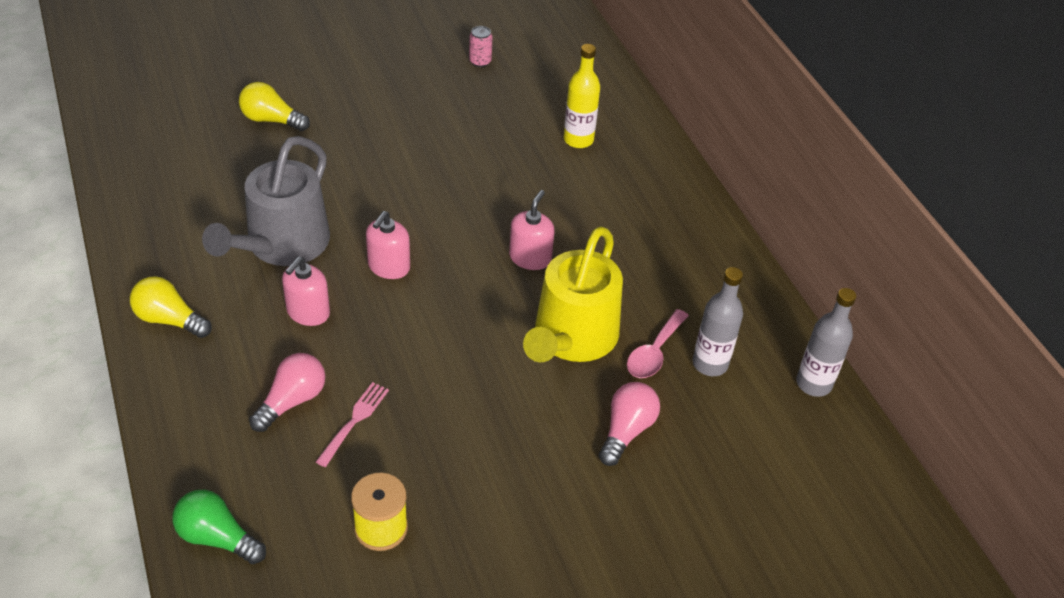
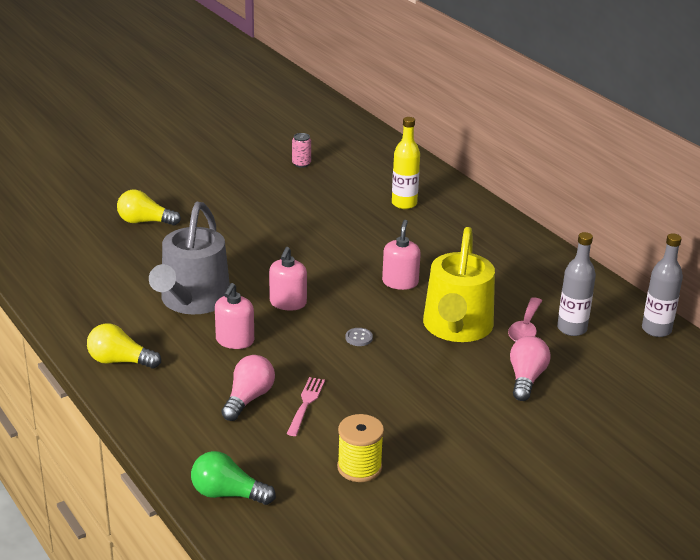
camera: 10 degrees left, 15 degrees down
none -> grey button [345,328,373,346]

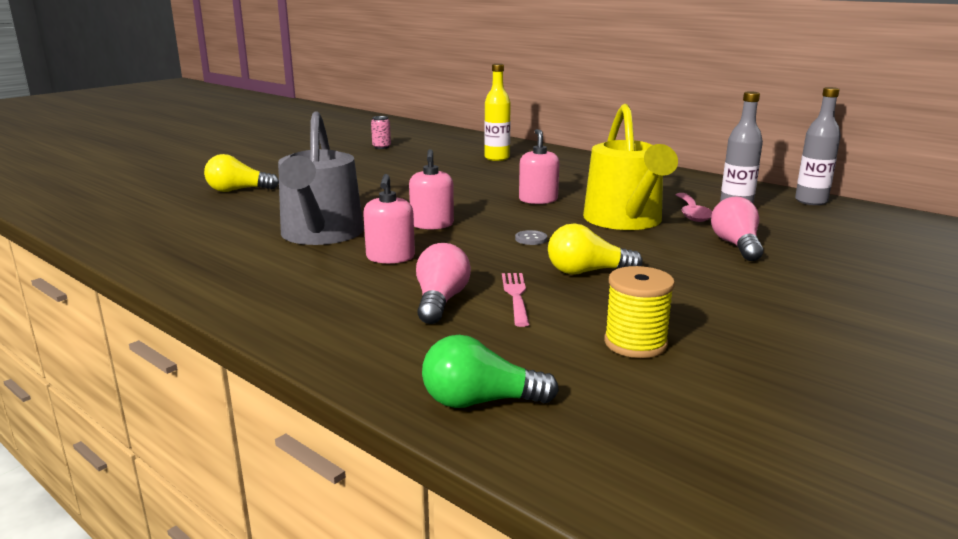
camera: 15 degrees left, 10 degrees down
yellow light bulb [87,323,161,368] -> yellow light bulb moved to [548,224,642,275]

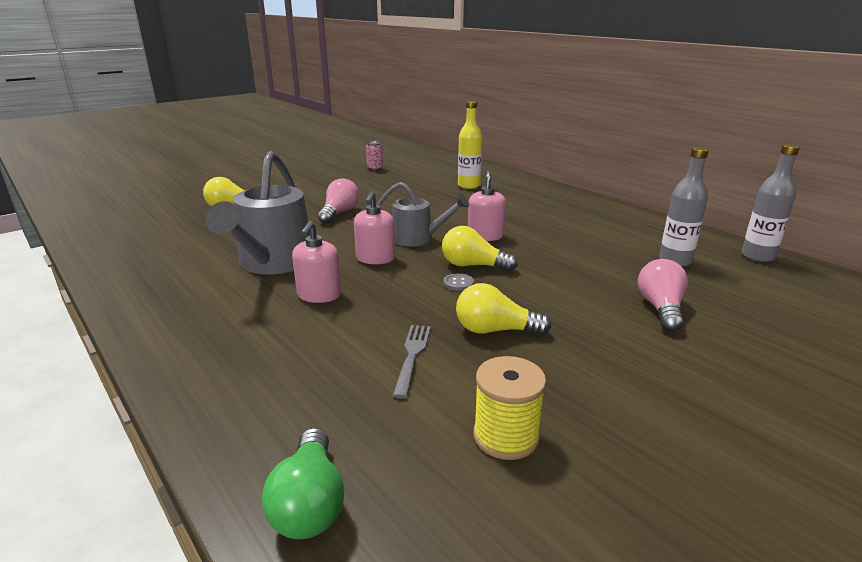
camera: 10 degrees right, 5 degrees up
pink light bulb [416,243,471,324] -> pink light bulb moved to [318,178,359,224]
green light bulb [422,335,559,408] -> green light bulb turned 105 degrees counterclockwise [262,428,344,539]
pink fork [502,273,529,327] -> grey fork [393,325,431,399]
yellow watering can [583,104,678,230] -> none
pink spoon [675,193,713,222] -> none
none -> grey watering can [377,182,469,247]
none -> yellow light bulb [442,226,518,272]

